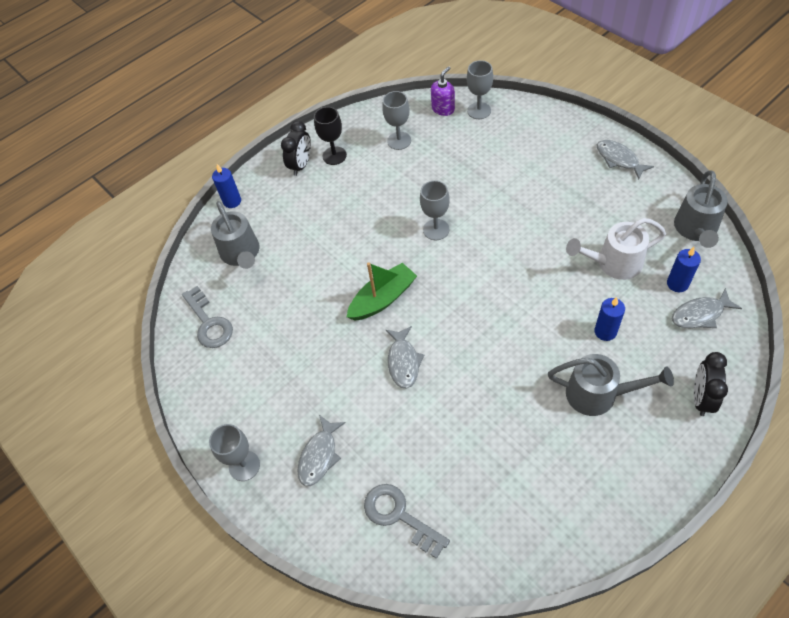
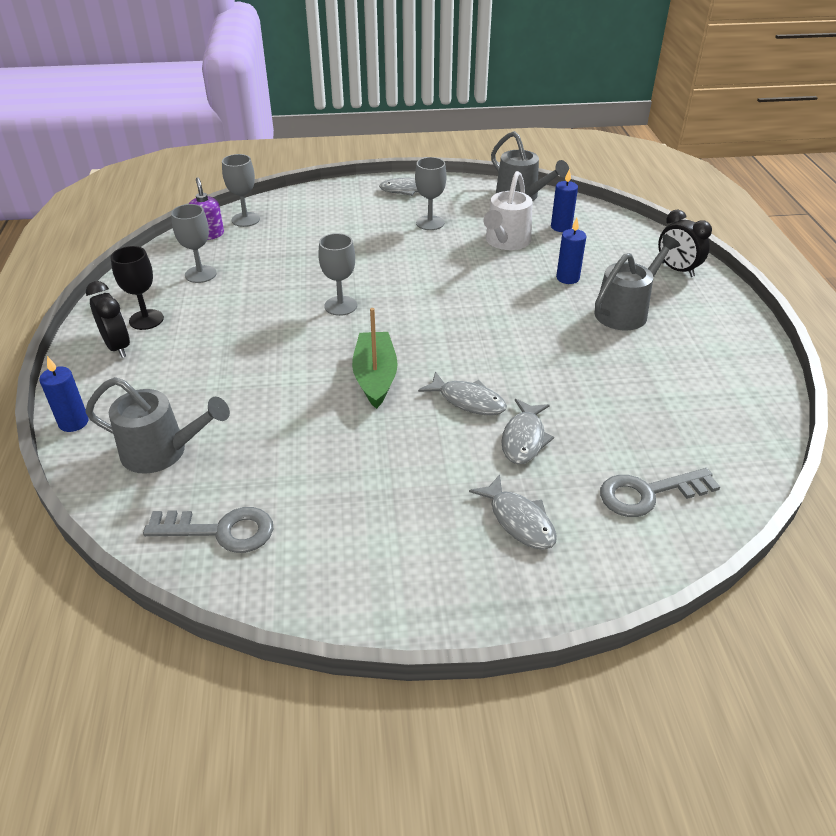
camera: 60 degrees left, 15 degrees down
grey goblet [209,424,260,481] -> grey goblet moved to [415,157,447,230]
grey fish [672,288,742,328] -> grey fish moved to [501,399,554,464]

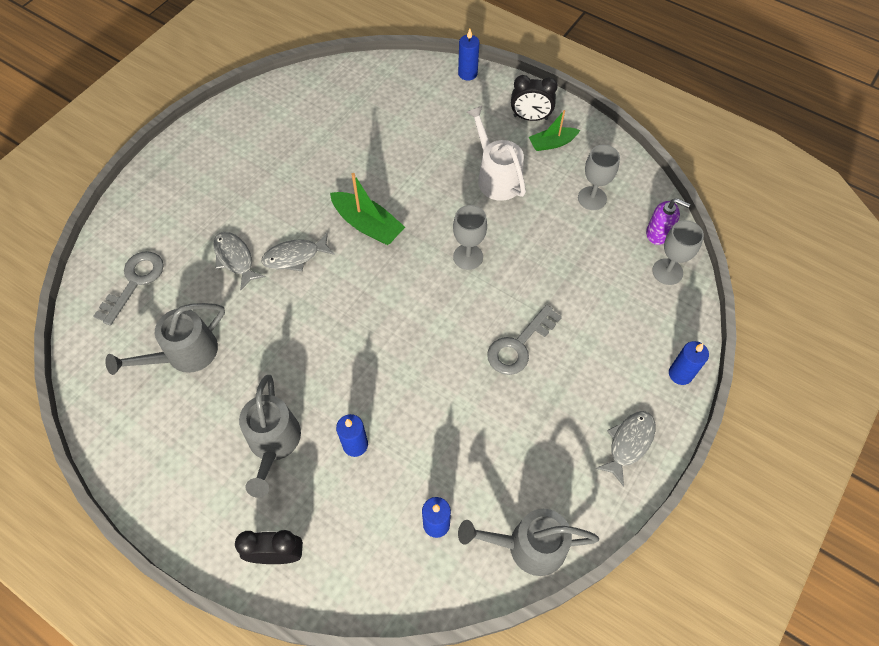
camera: 130 degrees right, 20 degrees up
grey watering can [85,377,230,474] -> grey watering can moved to [105,303,225,375]
black goblet [111,246,164,330] -> green boat [529,110,580,151]
grey key [143,507,273,553] -> grey key moved to [487,304,562,375]
grey goblet [415,157,447,230] -> none
grey fish [469,474,557,550] -> none
white watering can [483,171,533,250] -> white watering can moved to [467,106,526,201]
none -> blue candle [669,341,709,385]

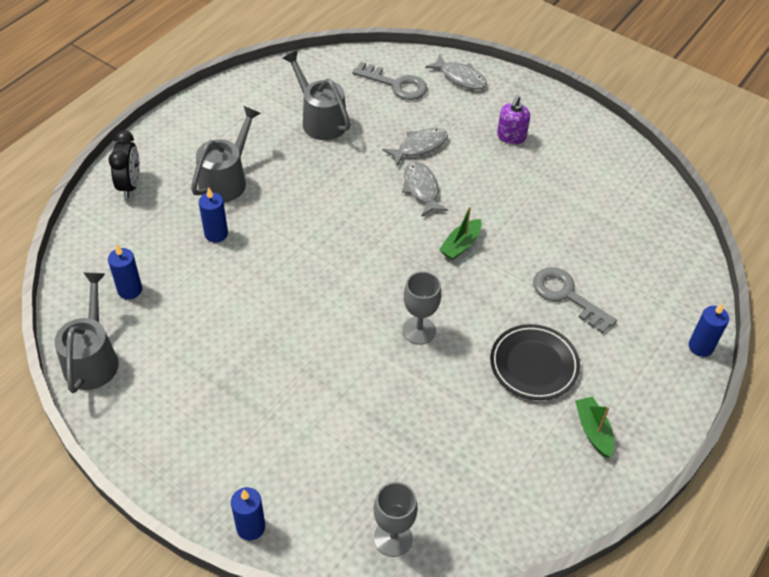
camera: 90 degrees right, 10 degrees down
grey watering can [239,375,301,498] -> grey watering can turned 120 degrees clockwise [191,106,261,202]
green boat [330,173,405,245] -> green boat [439,207,482,260], size x0.65
white watering can [467,106,526,201] -> black plate [490,324,580,400]
grey key [487,304,562,375] -> grey key moved to [533,267,617,334]
black clock [511,75,558,121] -> none
grey goblet [578,145,620,210] -> none
grey fish [595,411,656,487] -> grey fish moved to [425,55,487,90]
purple soap dispenser [646,198,690,245] -> purple soap dispenser moved to [497,96,530,145]

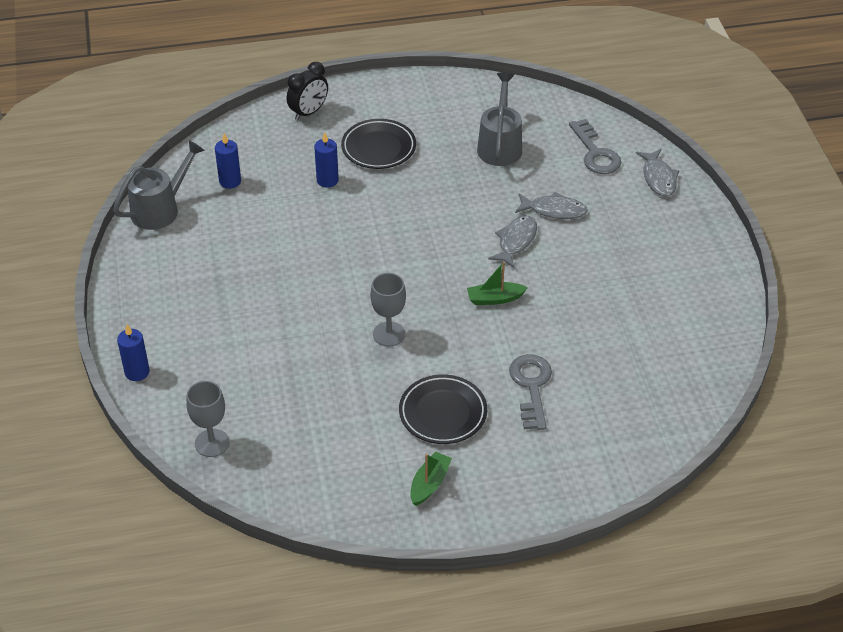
camera: 45 degrees right, 5 degrees down
grey watering can [191,106,261,202] -> black plate [341,119,416,169]
purple soap dispenser [497,96,530,145] -> none
blue candle [689,303,729,357] -> none

